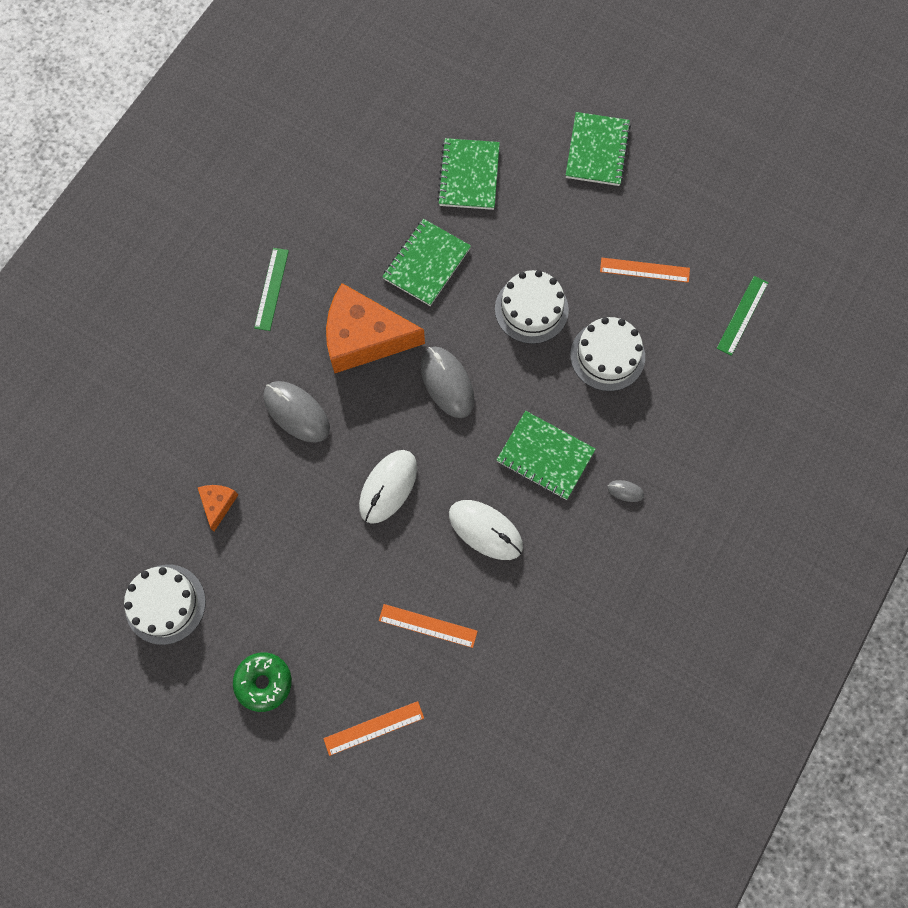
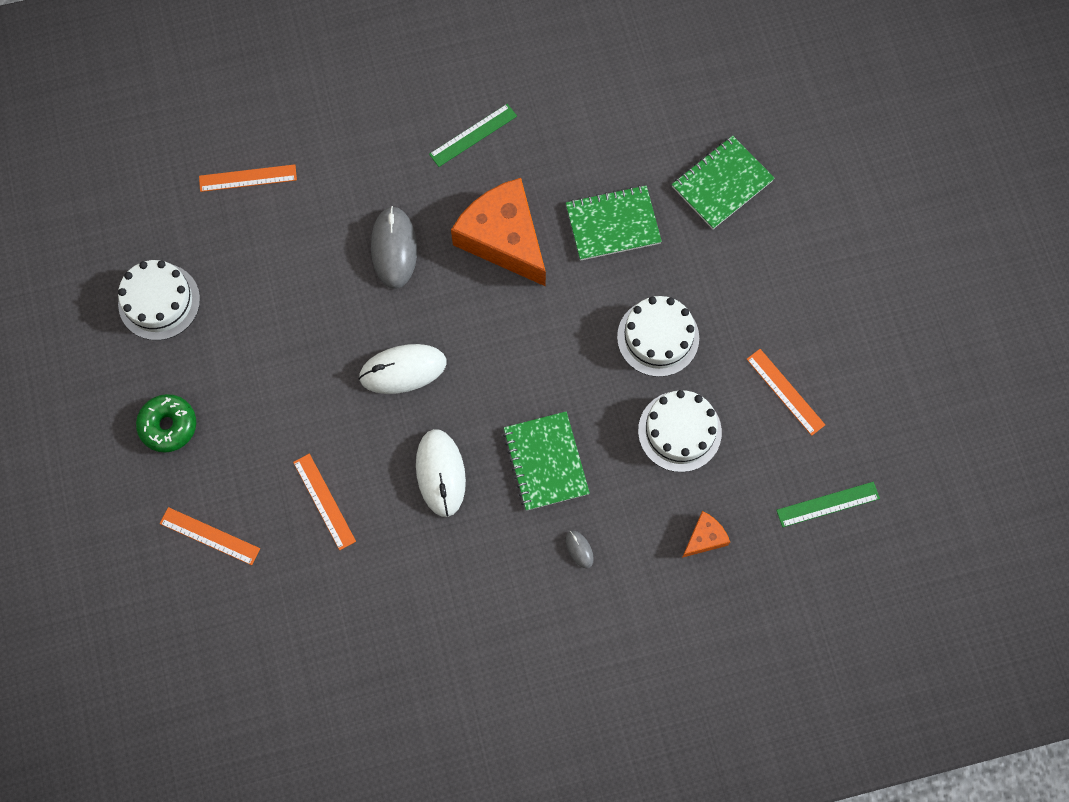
camera: 45 degrees right, 0 degrees up
orange cheese [198,485,238,531] -> orange cheese moved to [682,511,730,558]
grey mouse [421,347,474,418] -> none
green notebook [566,112,631,186] -> none
none -> orange ruler [199,164,297,192]

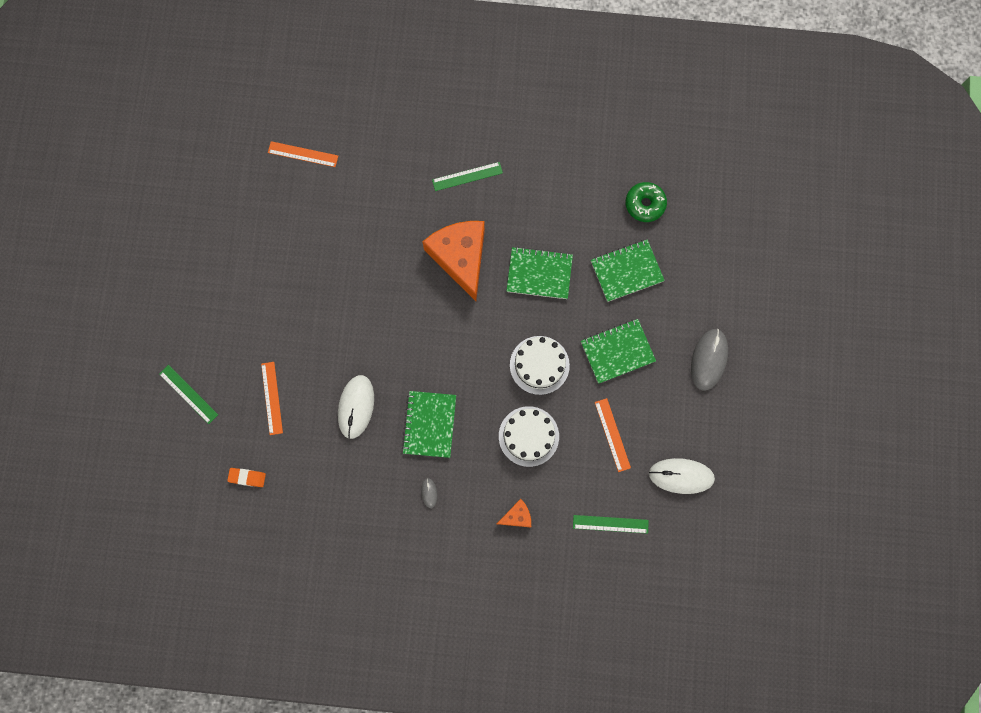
camera: 20 degrees right, 5 degrees up
white cake [118,260,200,340] -> none
green donut [136,394,196,453] -> green donut moved to [626,182,667,222]
orange ruler [160,507,260,565] -> green ruler [159,365,218,424]
white mouse [358,344,446,394] -> white mouse moved to [649,458,715,494]
grey mouse [371,206,417,289] -> grey mouse moved to [691,329,728,391]
none -> orange eraser [227,468,266,487]
none -> green notebook [581,319,656,384]

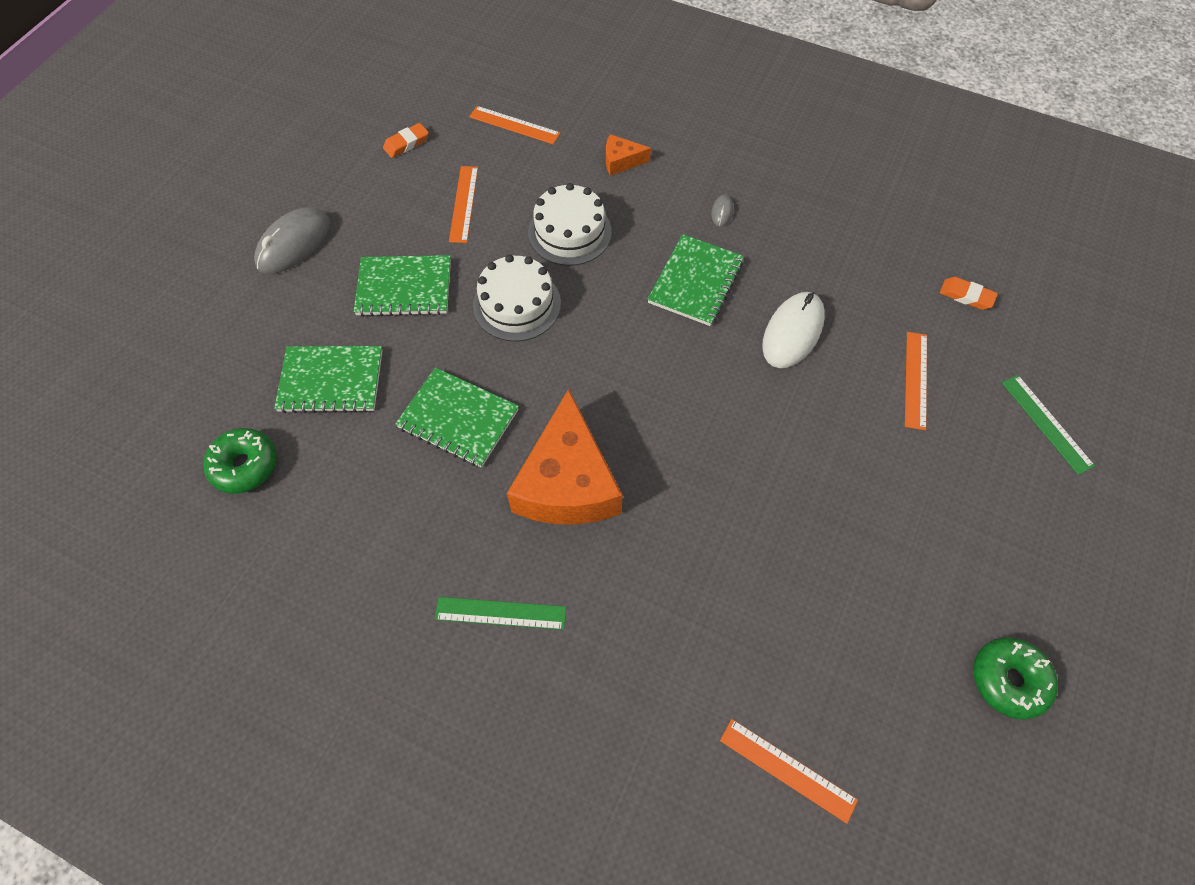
camera: 160 degrees left, 15 degrees down
green ruler [573,515,649,534] -> orange ruler [469,106,560,144]
white mouse [649,458,715,494] -> orange eraser [383,123,429,158]
none -> green donut [973,637,1058,720]

